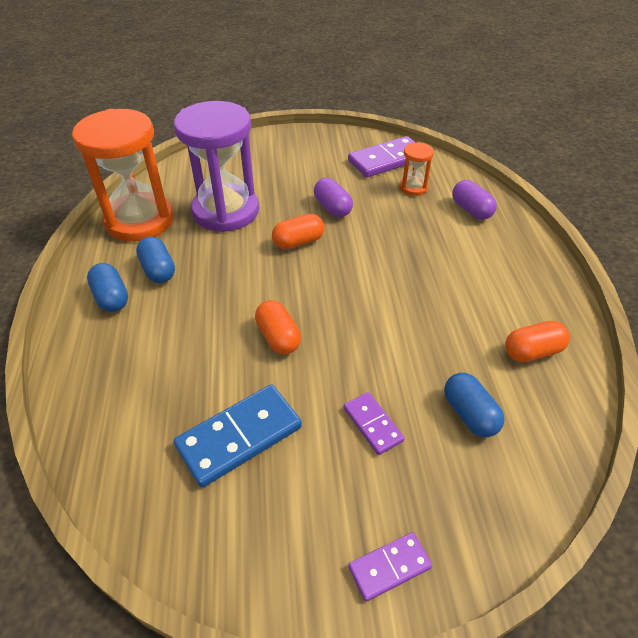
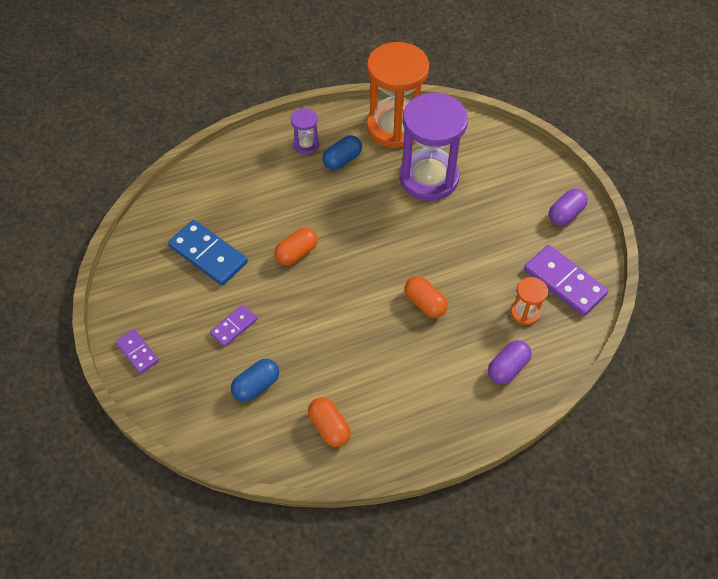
camera: 75 degrees right, 10 degrees up
blue capsule [87,263,128,312] -> purple hourglass [291,108,319,154]
orange capsule [272,214,324,250] -> orange capsule moved to [405,276,448,318]
purple capsule [314,178,353,217] -> purple capsule moved to [549,188,588,226]

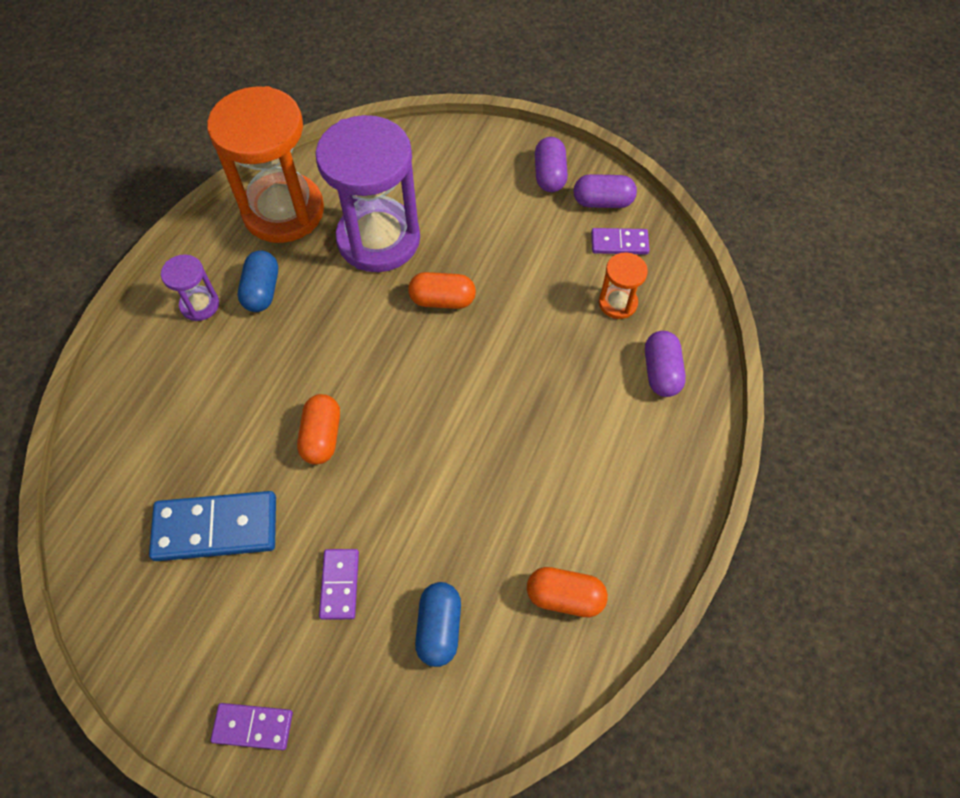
camera: 45 degrees left, 5 degrees up
orange capsule [405,276,448,318] -> orange capsule moved to [408,272,476,309]
purple domino [524,245,608,316] -> purple domino [591,228,650,255], size x0.56
none -> purple capsule [573,174,637,208]

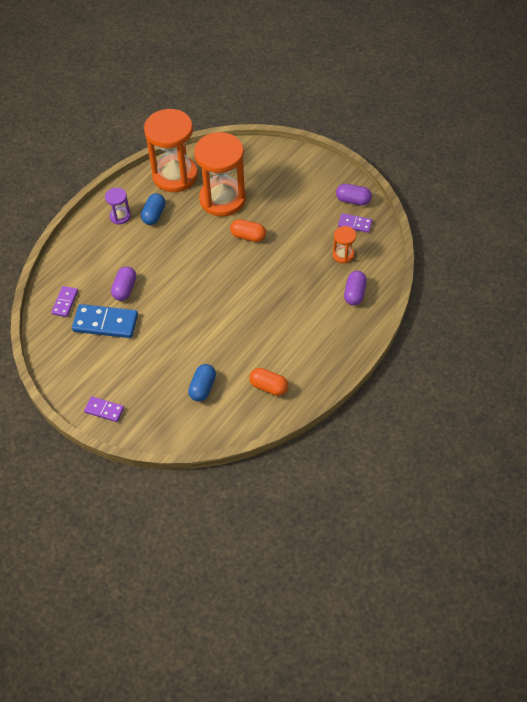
camera: 15 degrees right, 5 degrees down
orange capsule [297,394,340,465] -> none
purple hourglass [315,115,420,272] -> orange hourglass [194,132,246,217]
purple domino [319,549,359,620] -> purple domino moved to [51,286,78,317]
purple capsule [535,137,568,192] -> purple capsule moved to [111,266,136,301]

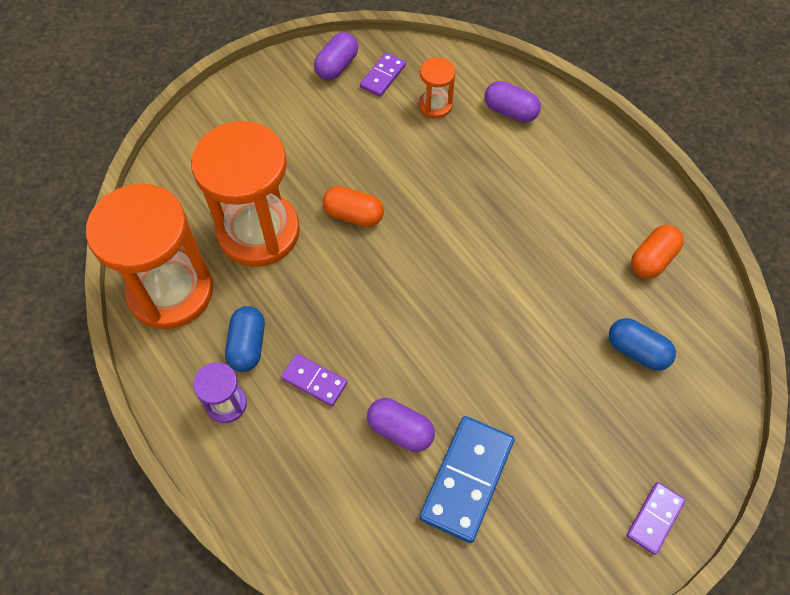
camera: 75 degrees left, 5 degrees up
purple domino [51,286,78,317] -> purple domino moved to [281,354,348,406]
blue capsule [141,193,165,225] -> blue capsule turned 60 degrees clockwise [225,306,265,372]
orange capsule [230,219,266,242] -> orange capsule turned 75 degrees clockwise [322,186,384,227]

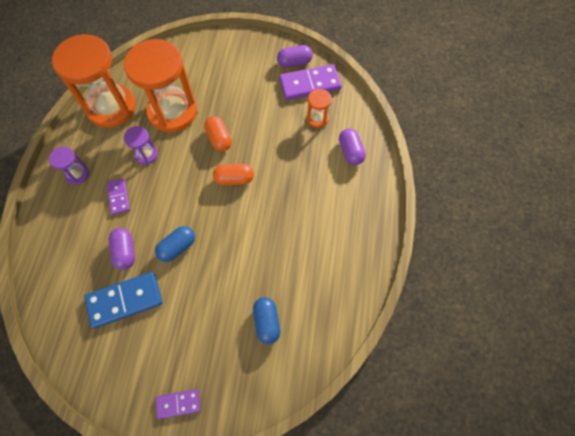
camera: 45 degrees right, 5 degrees up
blue capsule [225,306,265,372] -> blue capsule moved to [155,226,195,262]
purple domino [360,52,406,97] -> purple domino [279,64,342,100], size x1.78
orange capsule [631,225,684,278] -> orange capsule moved to [213,164,254,185]
none -> purple hourglass [124,126,158,165]

